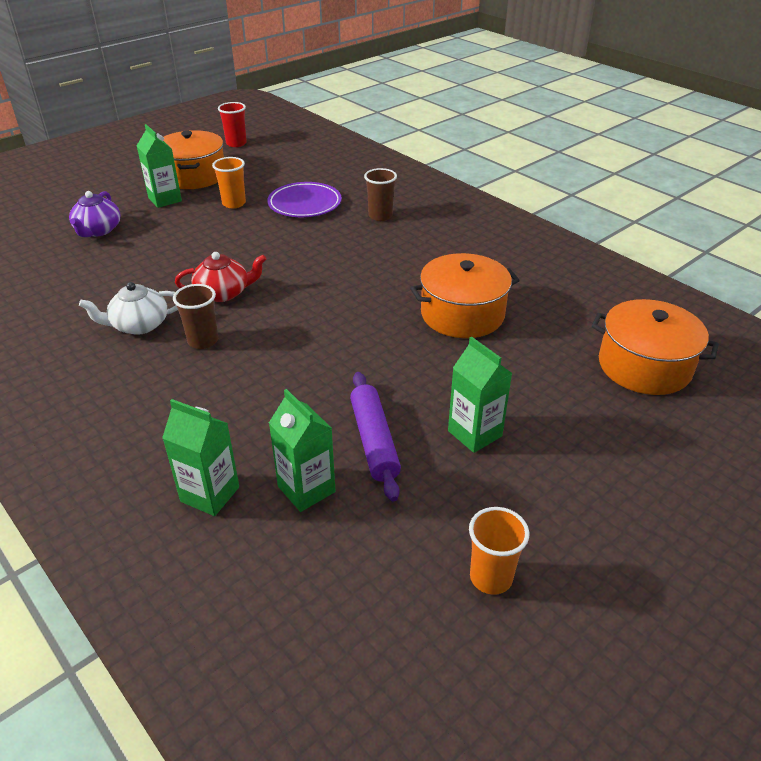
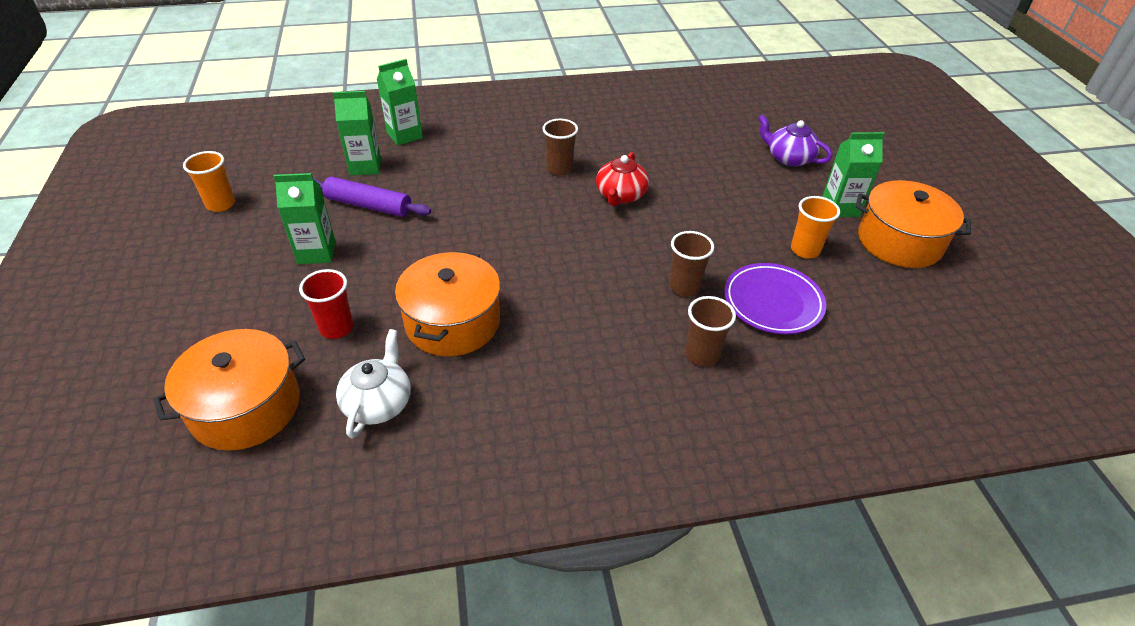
camera: 120 degrees right, 5 degrees up
white teapot [79,282,178,335] -> white teapot moved to [336,329,411,438]
red cup [218,102,247,147] -> red cup moved to [299,269,353,339]
none -> brown cup [669,231,714,297]

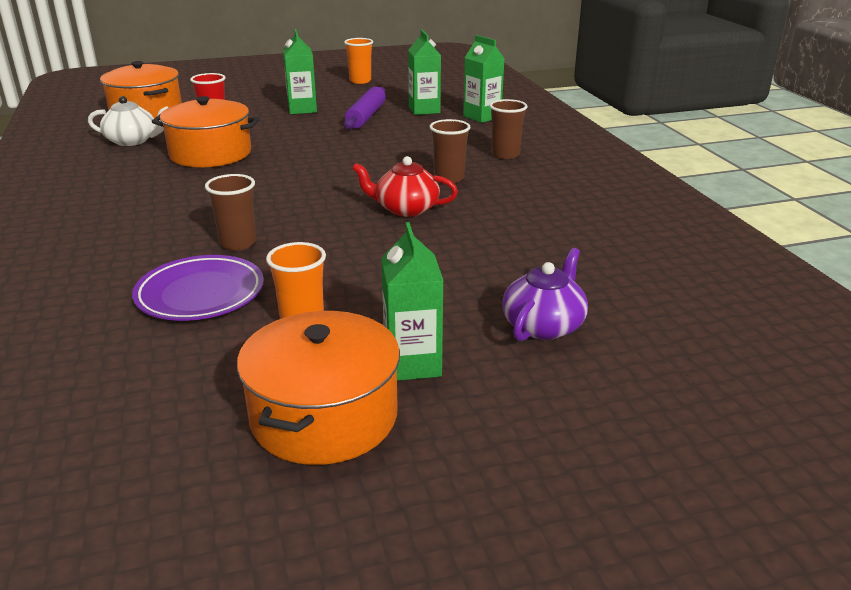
camera: 85 degrees right, 15 degrees down
brown cup [685,296,736,367] -> brown cup moved to [489,99,528,159]

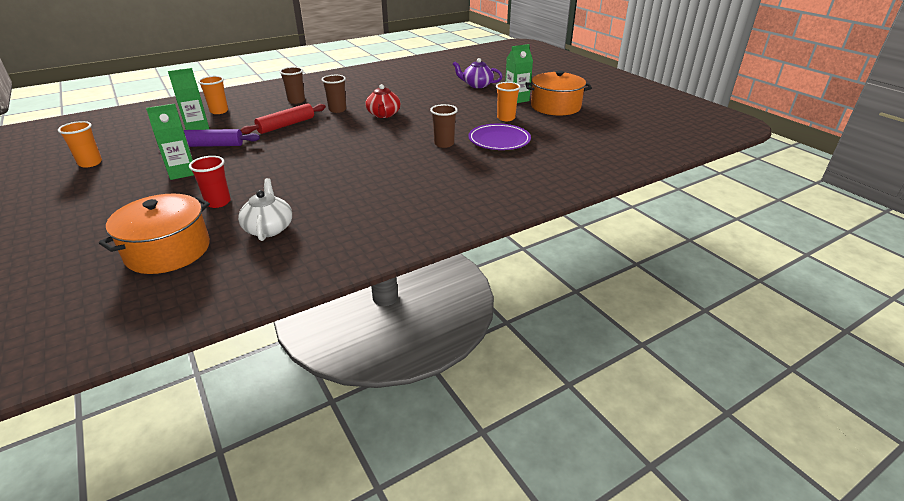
camera: 105 degrees left, 5 degrees up
orange pot [152,96,259,167] -> none
green carton [463,35,505,123] -> orange cup [198,76,228,114]
none -> red rolling pin [240,103,326,134]

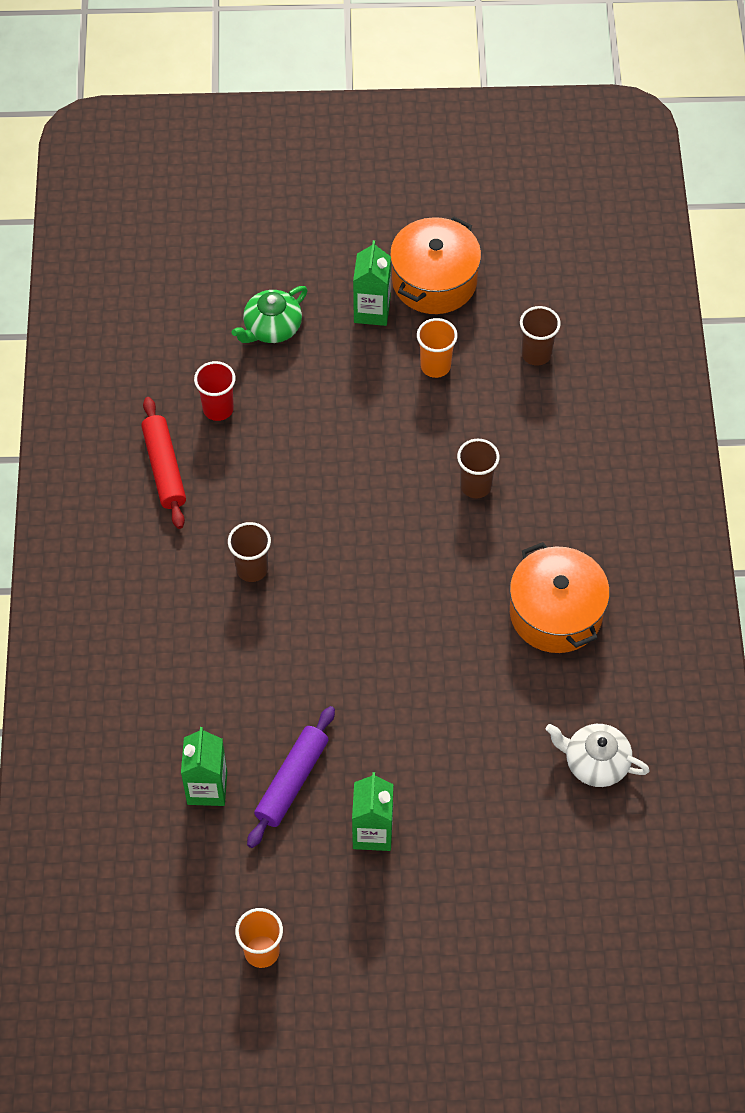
camera: 60 degrees left, 25 degrees up
orange pot [99,194,210,274] -> orange pot moved to [510,542,610,653]
red cup [189,156,231,208] -> red cup moved to [194,361,236,421]
orange cup [198,76,228,114] -> none
red rolling pin [240,103,326,134] -> red rolling pin moved to [141,397,186,529]
brown cup [279,67,305,104] -> brown cup moved to [520,306,561,366]
red teapot [365,84,401,118] -> none
purple teapot [453,58,503,88] -> green teapot [231,286,308,343]
purple plate [468,124,531,150] -> none

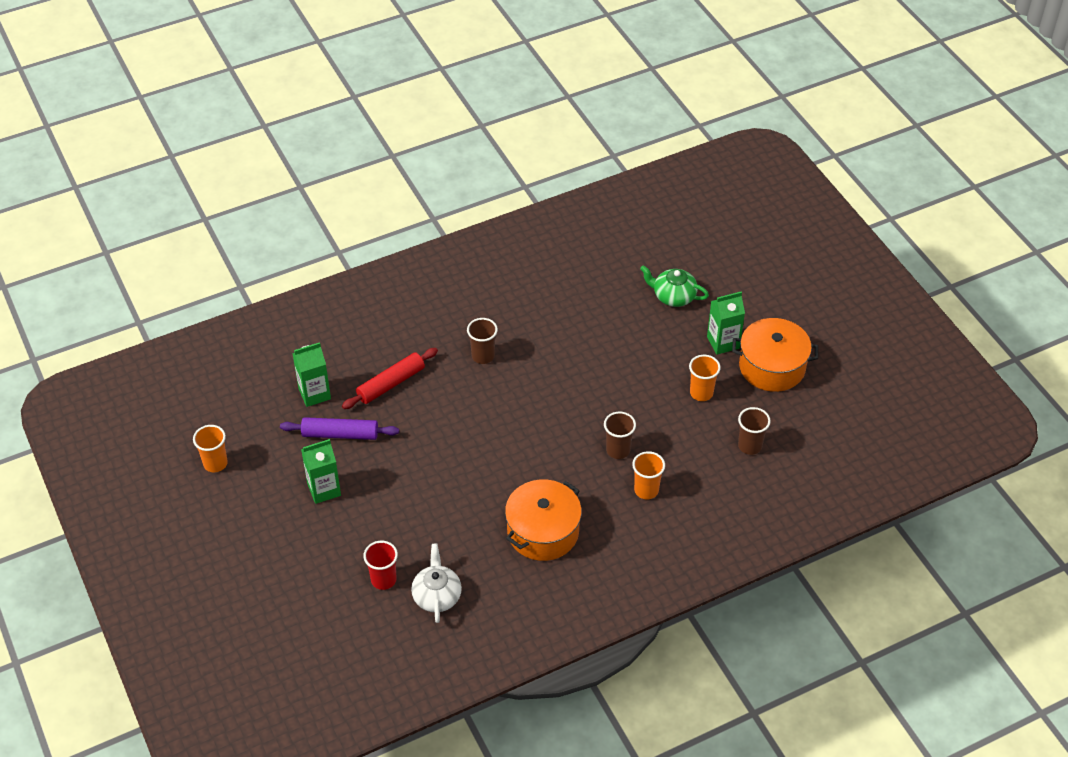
camera: 65 degrees right, 10 degrees down
red rolling pin [141,397,186,529] -> red rolling pin moved to [342,348,438,409]
red cup [194,361,236,421] -> red cup moved to [363,541,398,590]
none -> orange cup [632,451,665,499]

